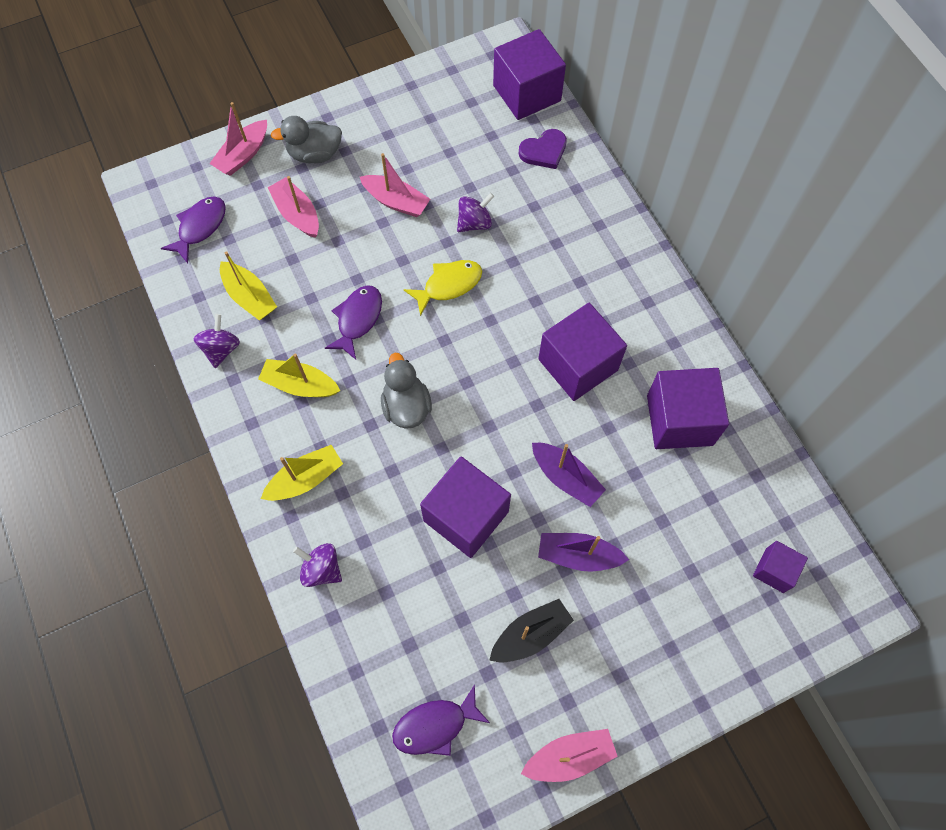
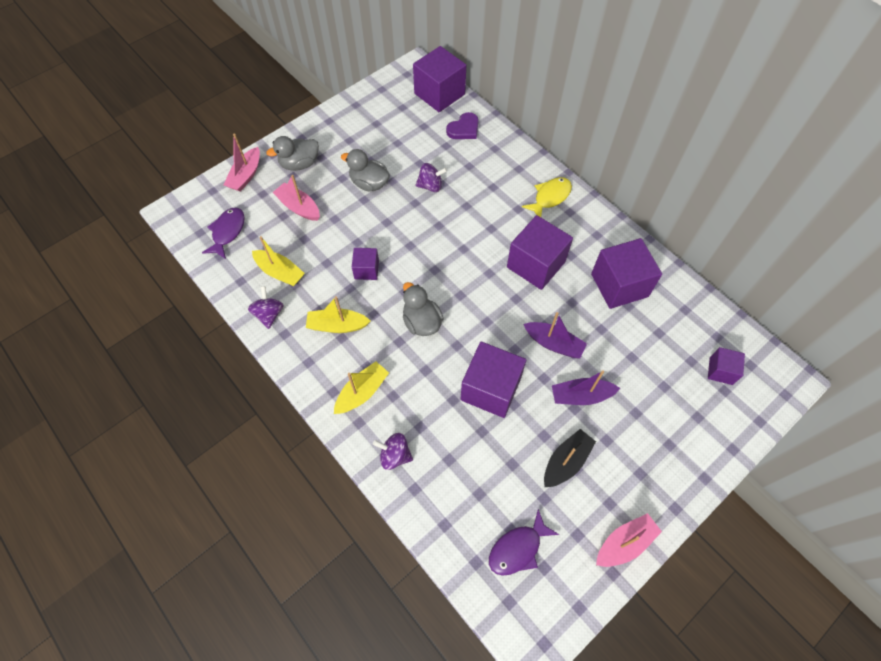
camera: 15 degrees left, 5 degrees down
purple fish [325,285,382,360] -> purple cube [352,248,379,280]
pink boat [360,153,430,217] -> grey duck [341,149,390,191]
yellow fish [404,260,482,316] -> yellow fish moved to [522,177,572,217]
purple spinning top [457,193,494,232] -> purple spinning top turned 45 degrees clockwise [415,163,447,192]

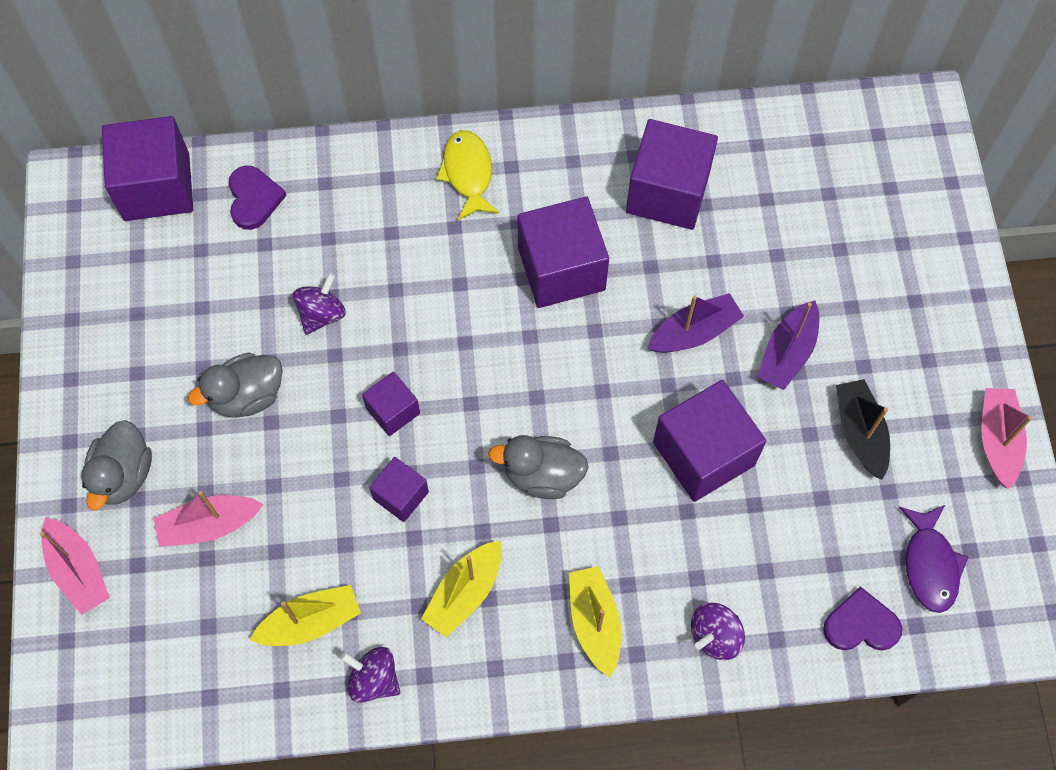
camera: 55 degrees left, 5 degrees up
purple fish [202,208,245,259] -> none
purple cube [708,347,745,385] -> purple cube moved to [362,371,420,436]
none -> purple heart [823,586,902,650]

